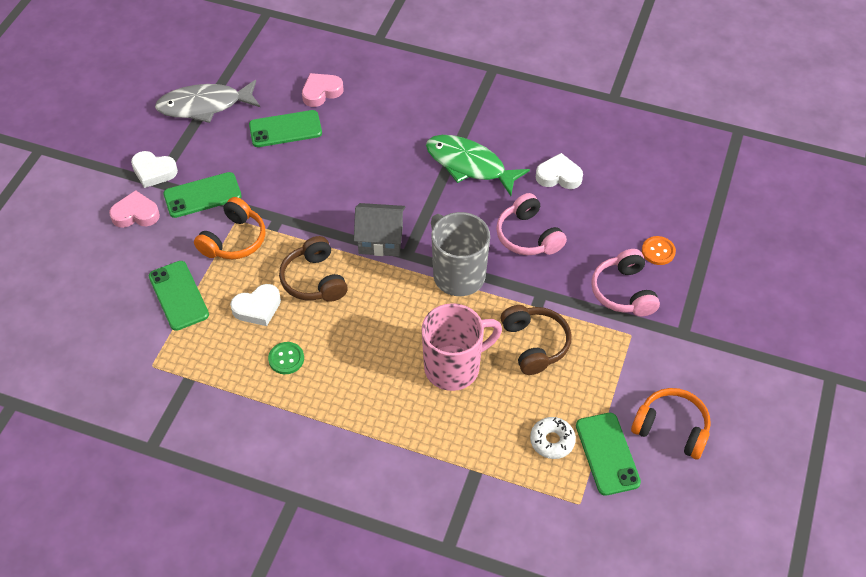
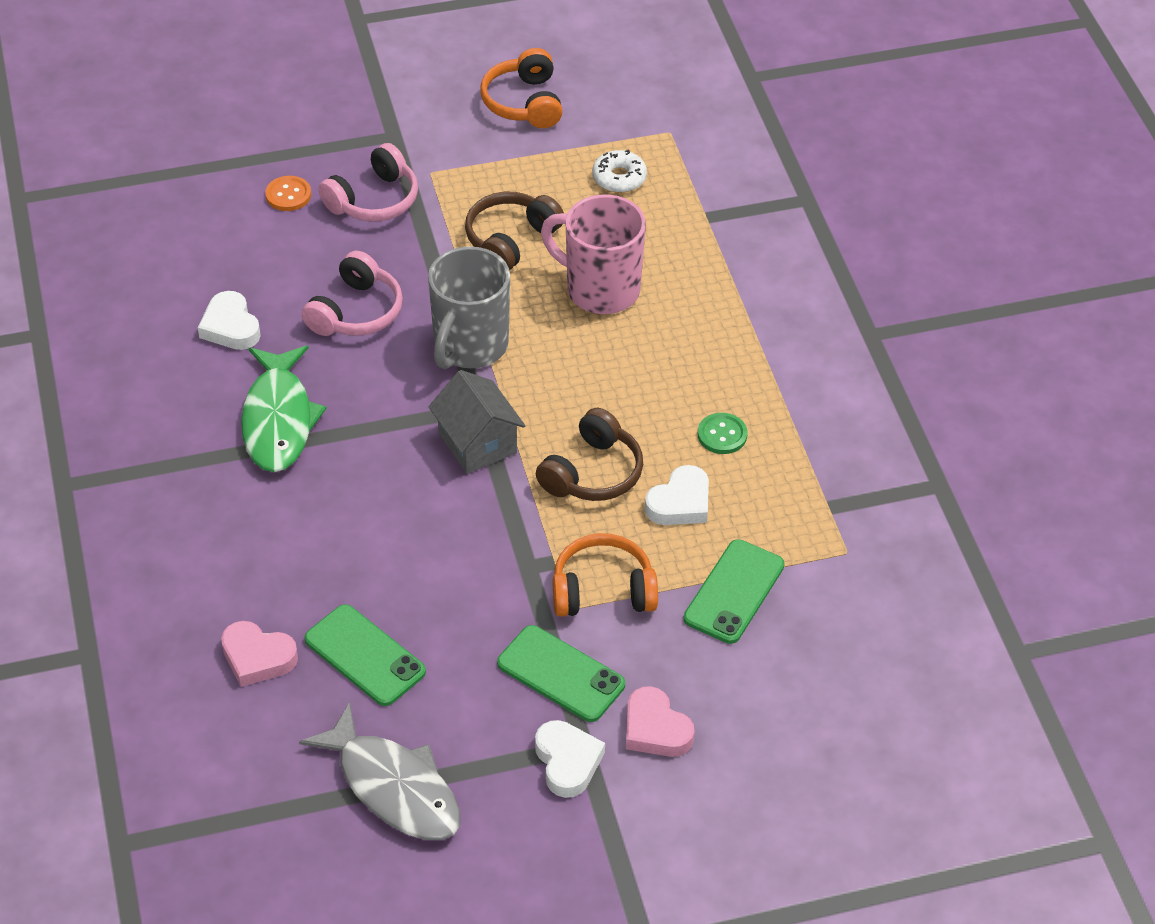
camera: 125 degrees left, 5 degrees down
white heart [230,284,281,326] -> white heart turned 105 degrees clockwise [645,465,709,525]
green phone [576,413,641,496] -> none

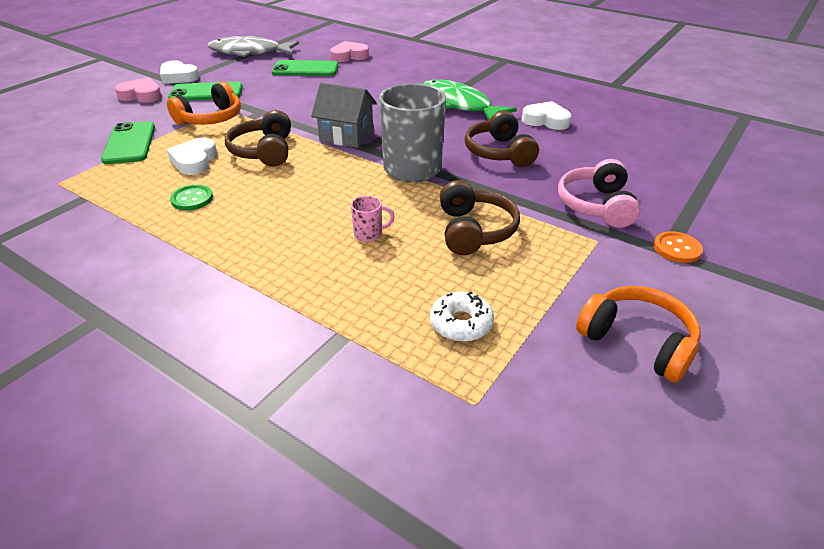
camera: 140 degrees right, 10 degrees down
orange button [265,176,311,211] -> orange button moved to [654,231,703,263]
pink headphones [302,251,403,336] -> brown headphones [465,111,539,167]
pink mug [541,194,646,314] -> pink mug [351,196,395,242], size x0.41

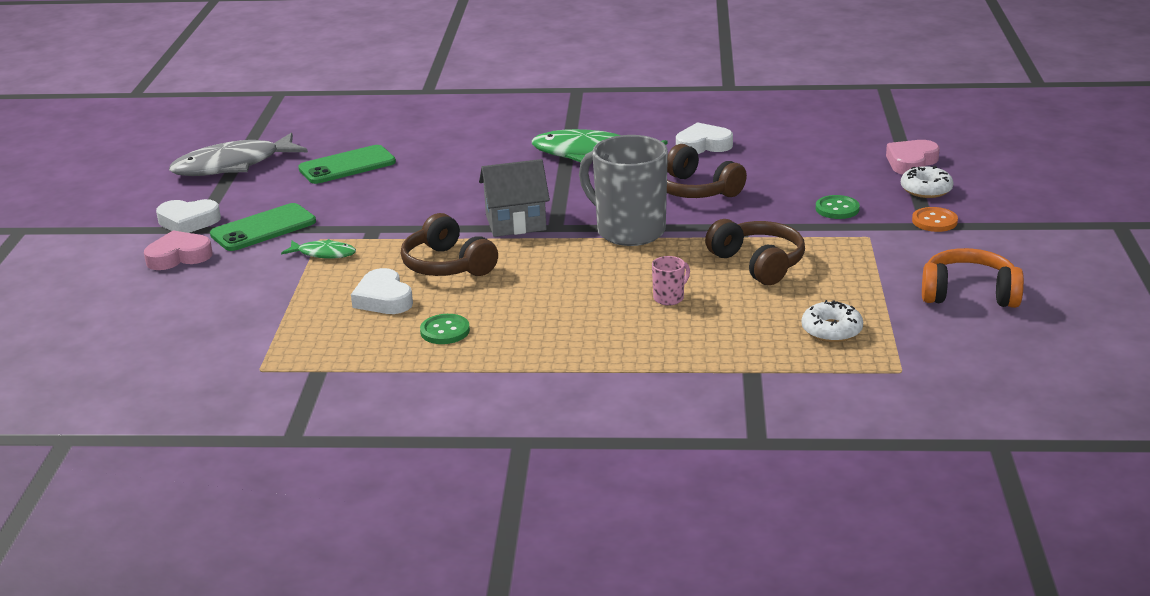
camera: 30 degrees left, 10 degrees down
green phone [101,121,155,164] -> none
orange headphones [167,82,241,125] -> green fish [281,239,356,259]
pink heart [330,41,369,62] -> pink heart moved to [886,140,940,175]
pink headphones [558,159,640,228] -> green button [816,195,860,219]
none -> white donut [901,166,954,198]

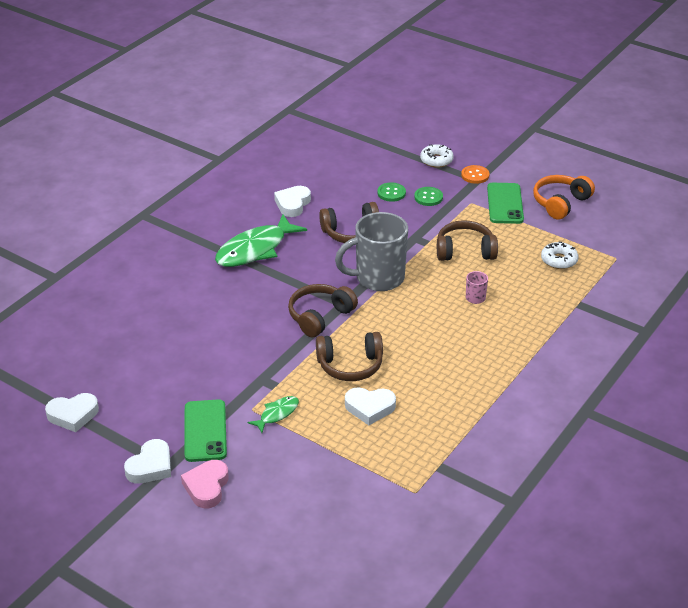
camera: 60 degrees left, 10 degrees up
grey fish [169,132,308,176] -> white heart [45,393,99,432]
green phone [298,145,396,184] -> green phone moved to [487,183,524,224]
green button [420,314,470,344] -> green button moved to [377,182,406,202]
grey house [479,159,550,237] -> brown headphones [288,284,358,337]
pink heart [886,140,940,175] -> none

